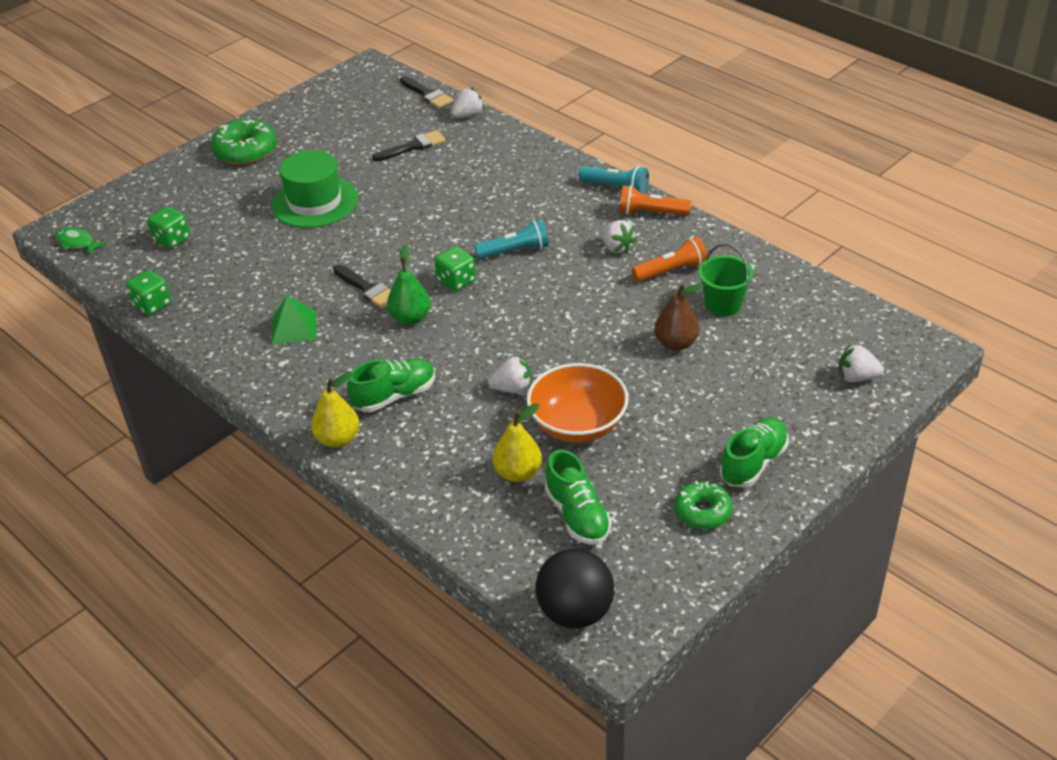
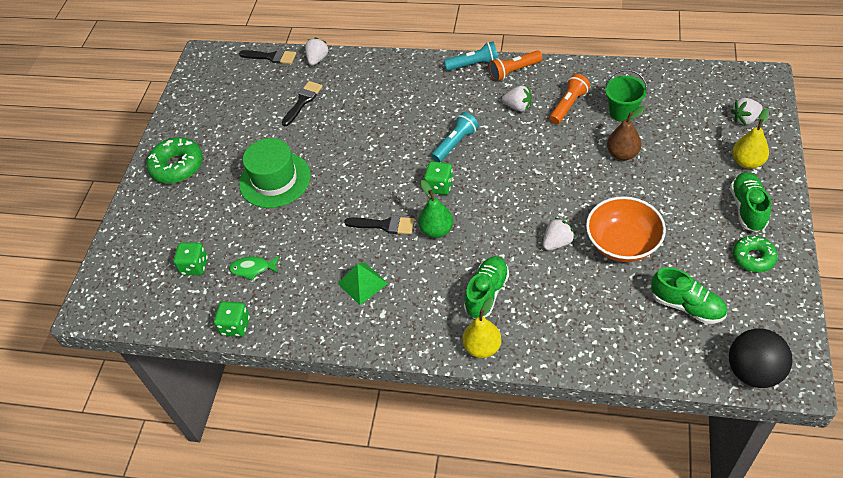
camera: 30 degrees left, 10 degrees up
green fish [55,227,107,255] -> green fish moved to [229,256,280,281]
yellow pear [493,403,542,482] -> yellow pear moved to [732,108,769,169]

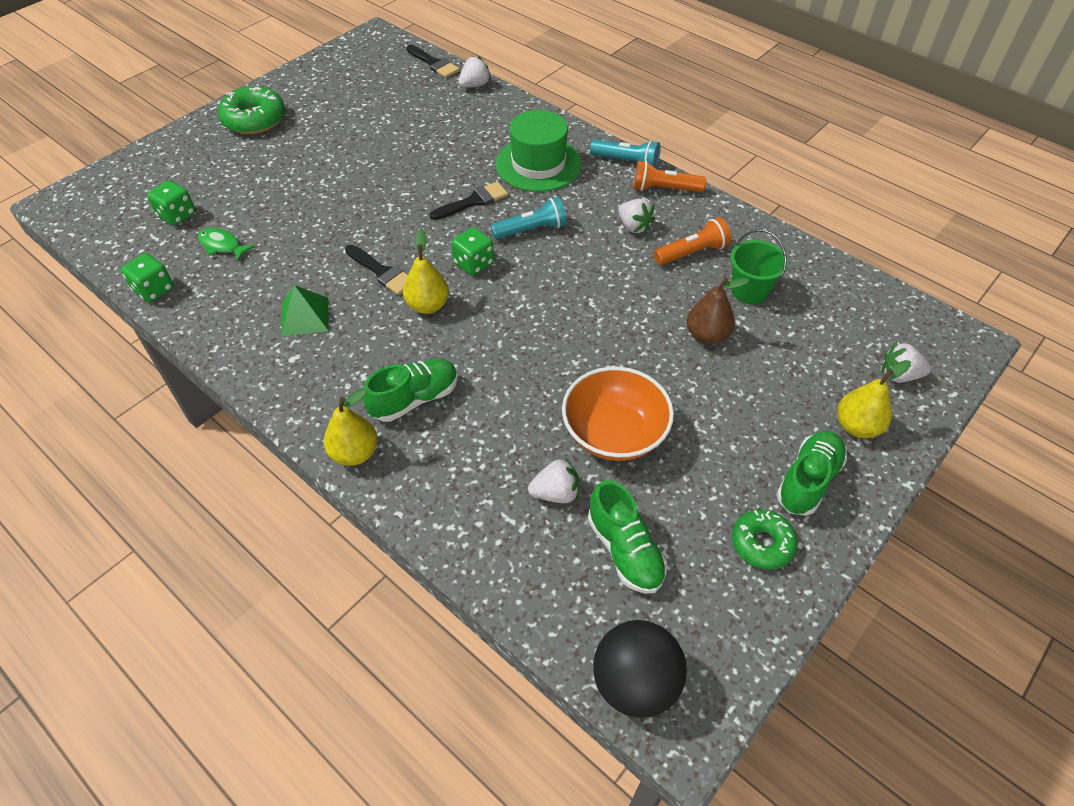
camera: 25 degrees right, 0 degrees up
green hat [239,138,311,208] -> green hat moved to [496,110,582,192]
black brush [282,81,323,126] -> black brush moved to [429,182,508,220]
green pear [418,180,453,238] -> yellow pear [403,229,449,314]
white strawberry [543,217,575,250] -> white strawberry moved to [528,458,580,503]

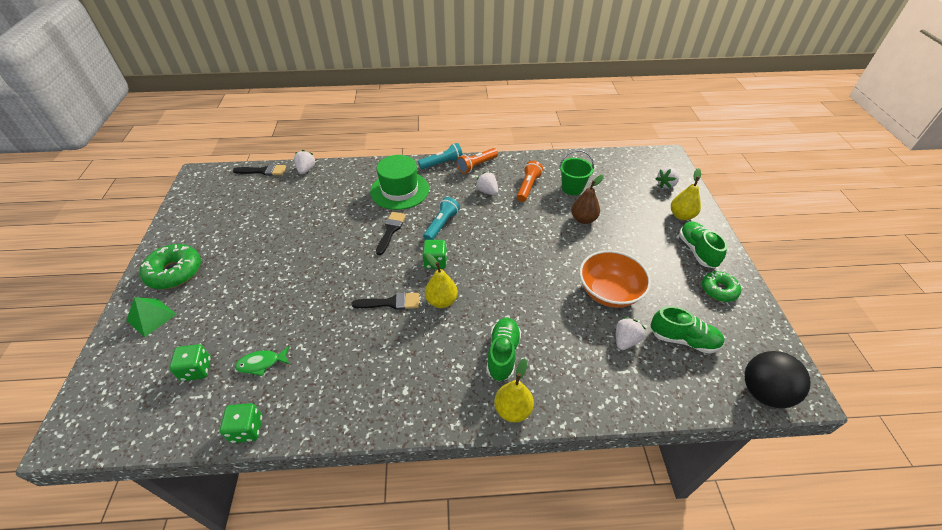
camera: 45 degrees left, 5 degrees down
green pyramid [281,285,329,337] -> green pyramid moved to [126,297,176,337]
white strawberry [618,199,655,233] -> white strawberry turned 135 degrees counterclockwise [475,172,498,195]

